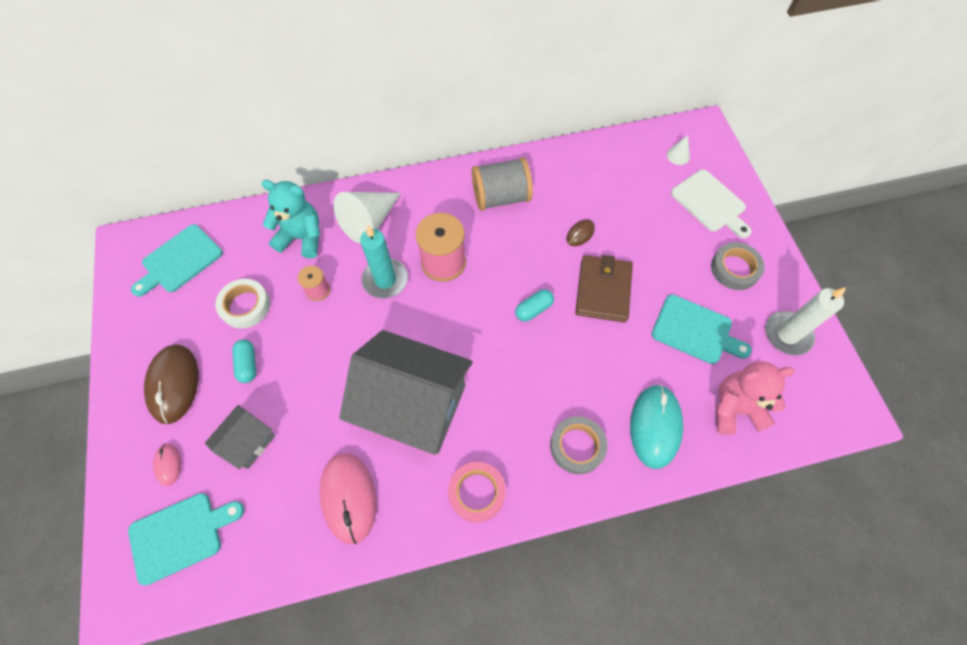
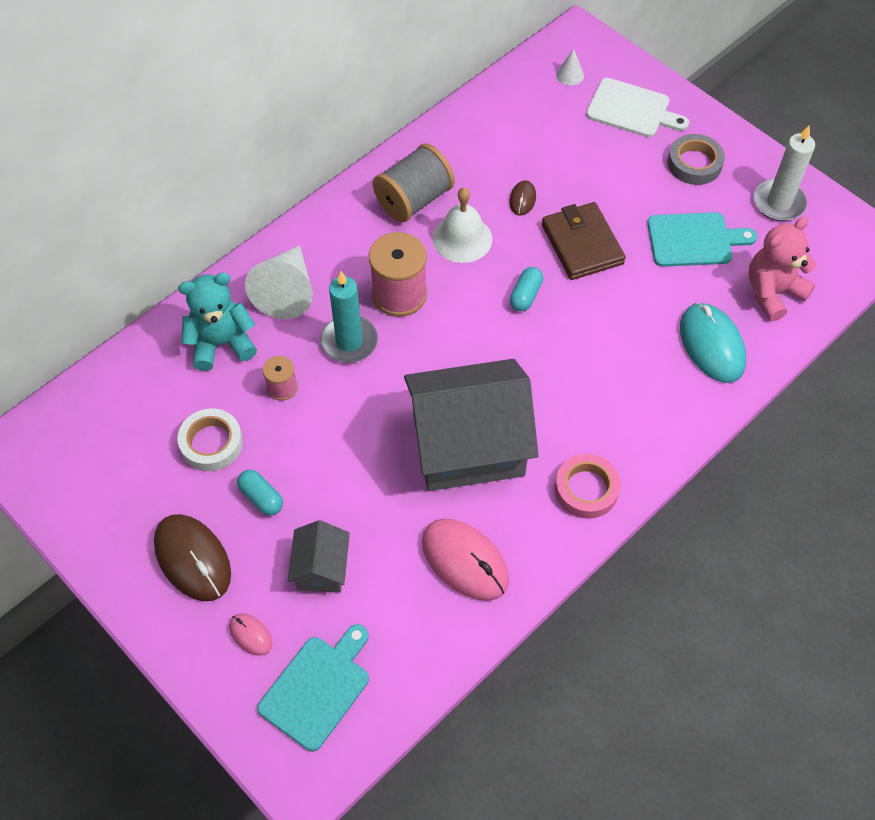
camera: 30 degrees left, 5 degrees down
turquoise cutting board [131,224,223,297] -> none
grey tape [550,416,607,474] -> none
none -> white bell [433,188,492,263]

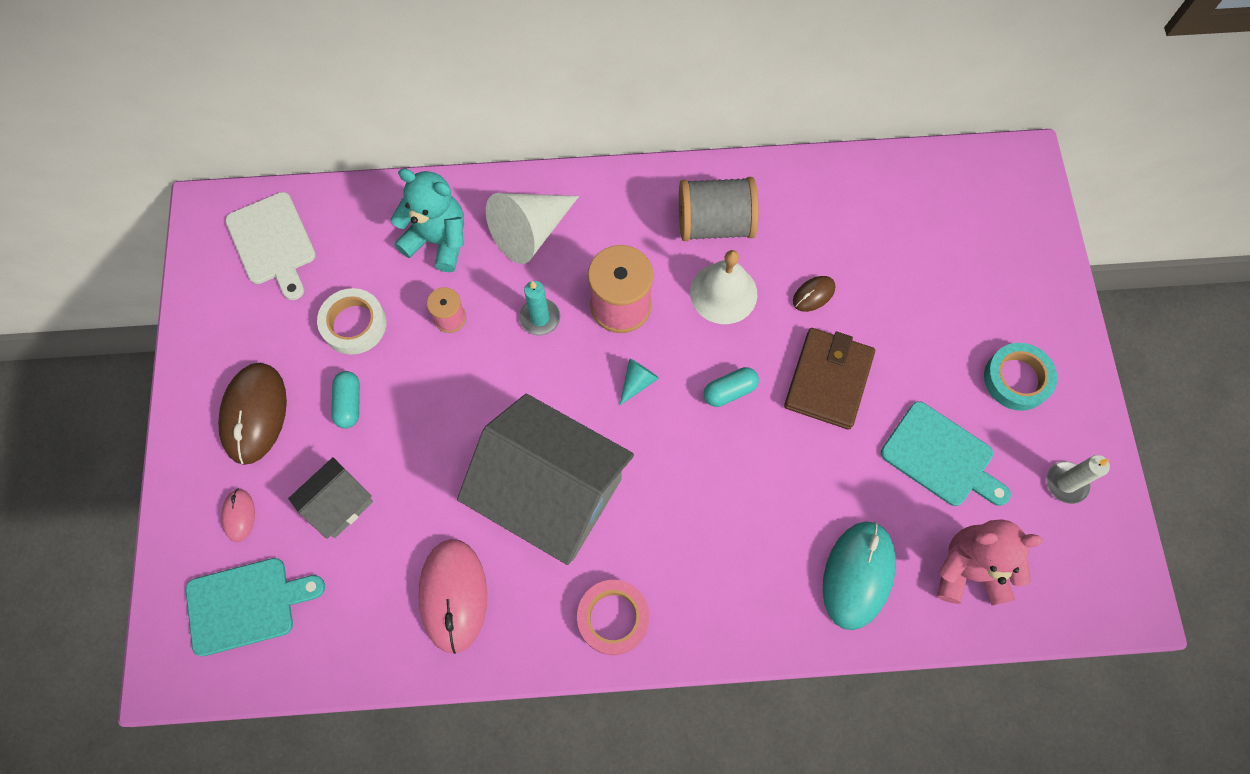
camera: 40 degrees right, 10 degrees up
turquoise candle [320,271,378,363] -> turquoise candle [519,281,560,335], size x0.66
white cone [556,49,584,85] -> none
white cutting board [586,78,689,137] -> white cutting board moved to [225,192,316,300]
grey tape [668,134,725,185] -> turquoise tape [984,343,1057,411]
white candle [753,126,815,221] -> white candle [1046,455,1110,504], size x0.66
none -> turquoise cone [619,359,659,406]

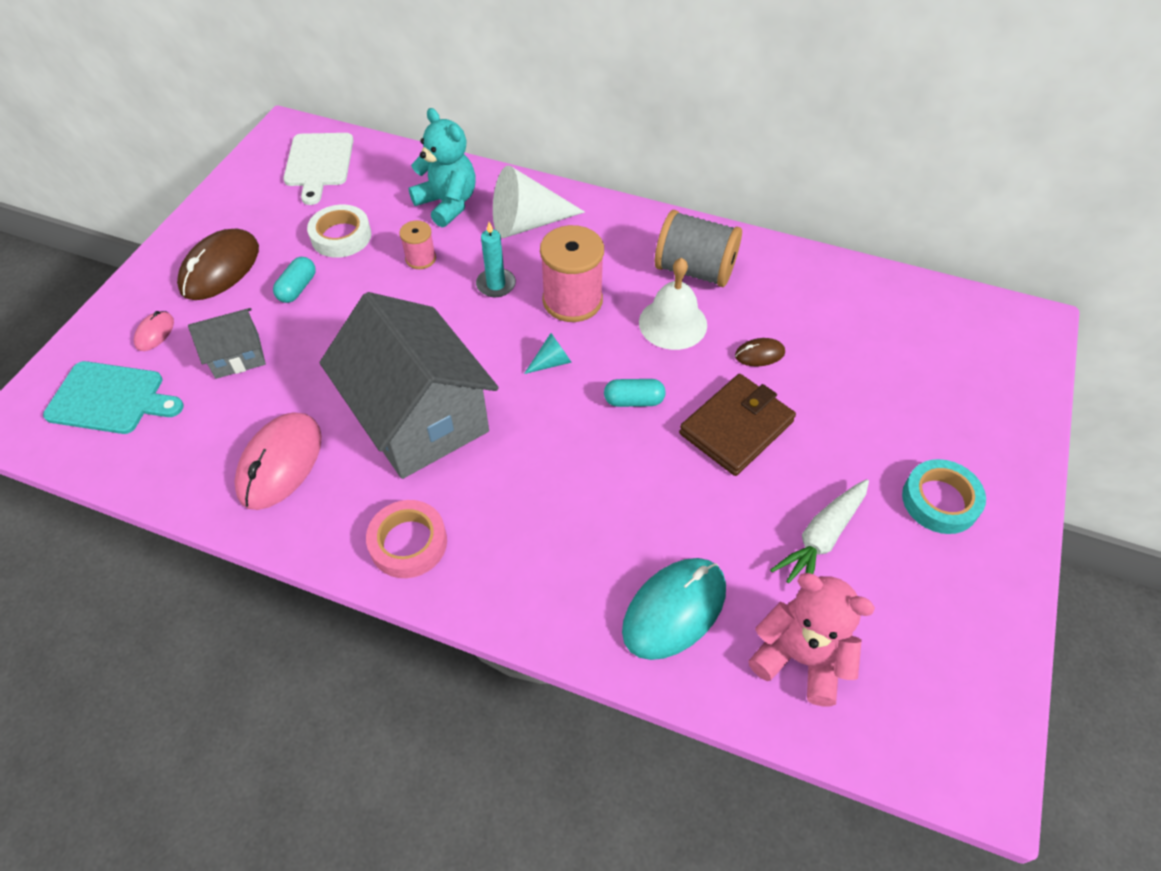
camera: 25 degrees right, 15 degrees down
turquoise cutting board [881,401,1011,506] -> white carrot [770,479,869,583]
white candle [1046,455,1110,504] -> none

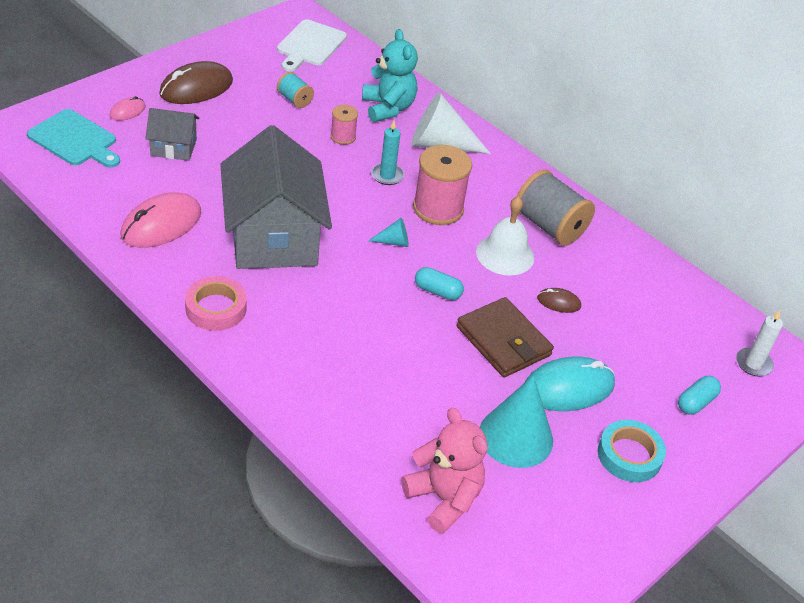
camera: 20 degrees right, 10 degrees down
turquoise capsule [273,257,316,303] -> turquoise capsule moved to [678,376,721,415]
white tape [307,204,371,258] -> turquoise spool [277,72,314,108]
turquoise mouse [622,558,726,660] -> turquoise mouse moved to [525,356,615,411]
brown wallet [679,374,796,476] -> brown wallet turned 75 degrees clockwise [457,297,554,377]
white carrot [770,479,869,583] -> turquoise cone [480,375,553,468]
none -> white candle [736,310,783,376]

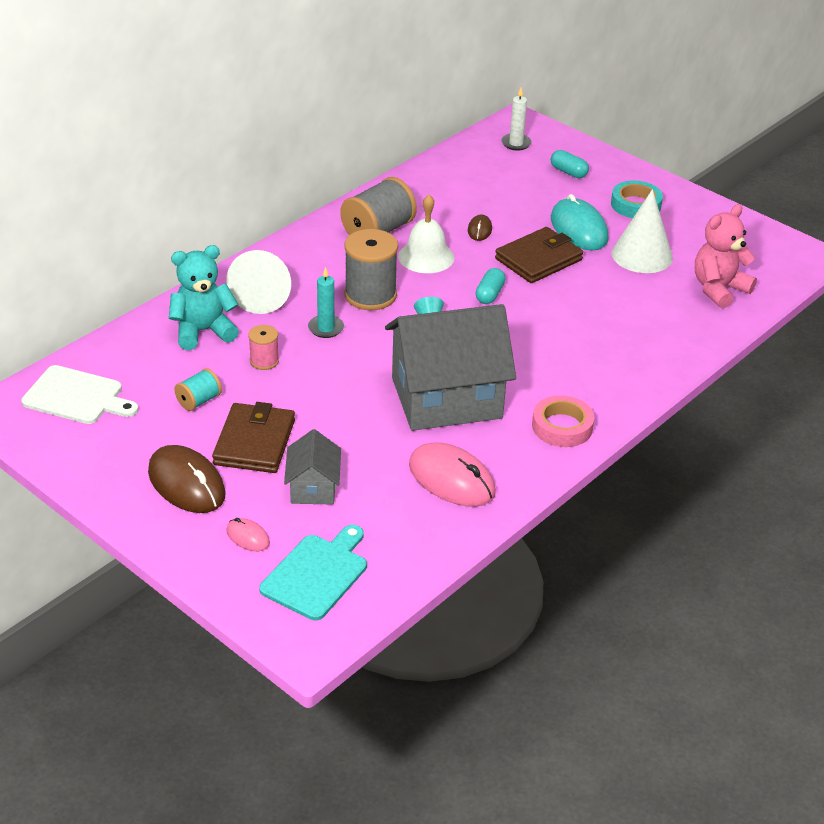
camera: 90 degrees left, 5 degrees down
pink spool [413,145,472,225] -> grey spool [344,229,398,310]
turquoise cone [480,375,553,468] -> white cone [611,189,673,273]
none -> brown wallet [212,402,295,473]

